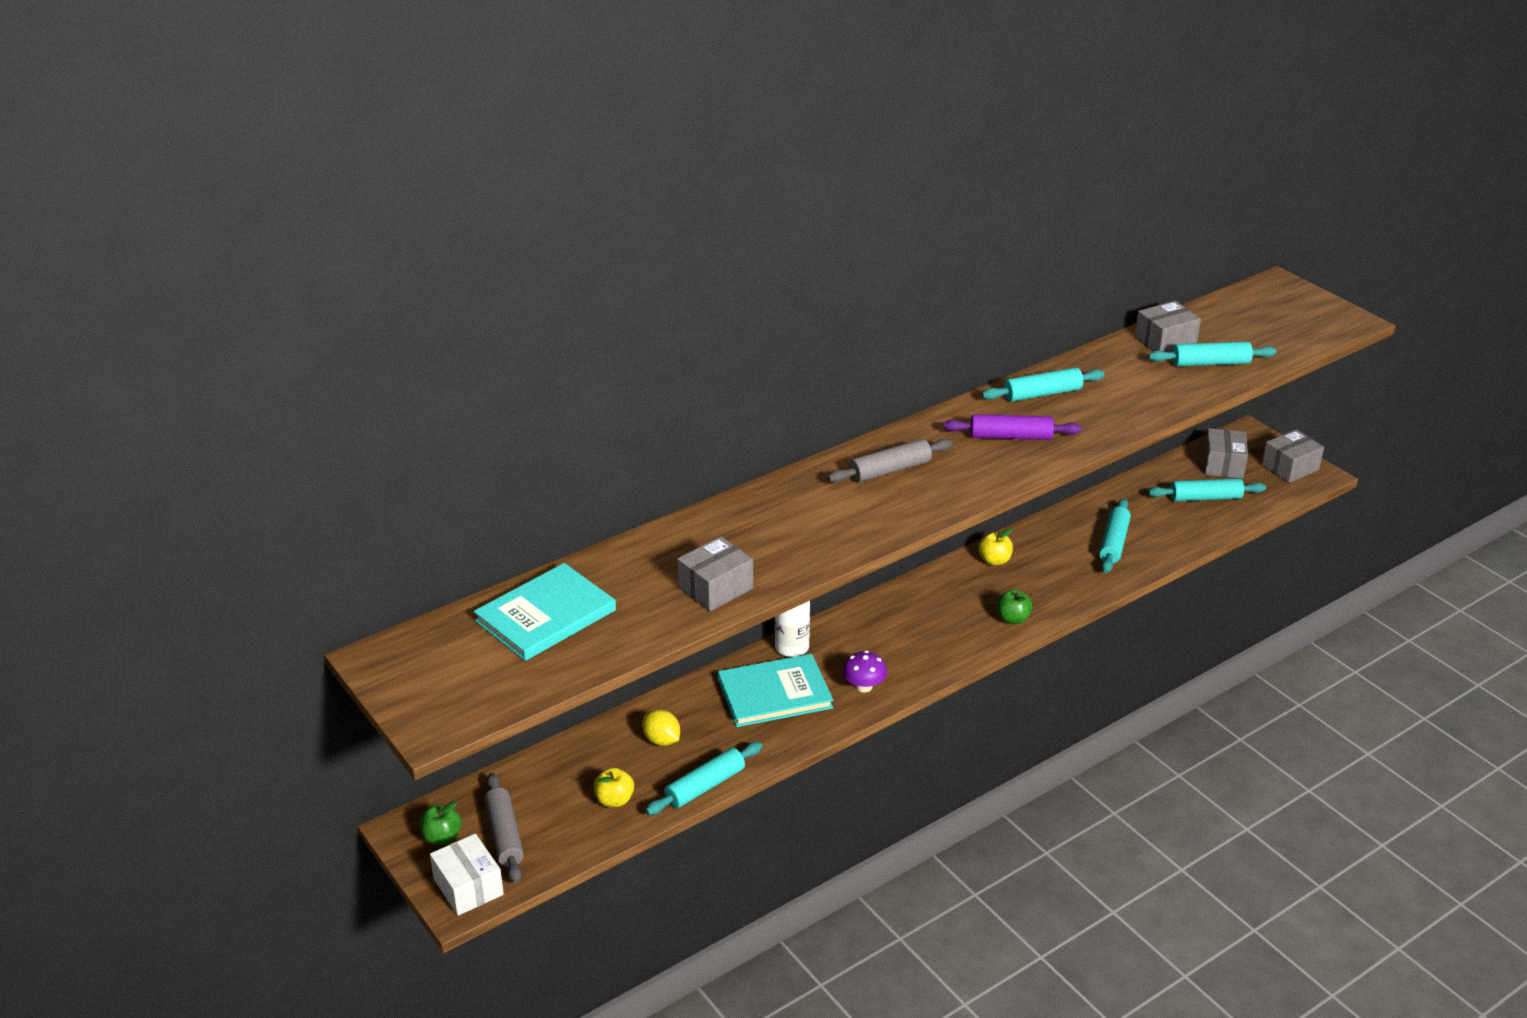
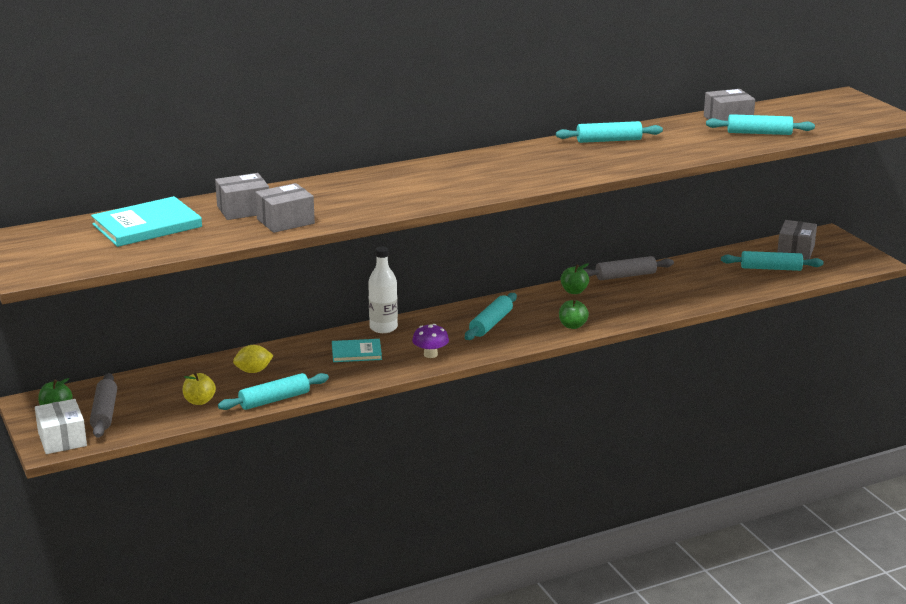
camera: 10 degrees right, 10 degrees down
yellow lemon [642,709,680,746] -> yellow lemon turned 75 degrees counterclockwise [233,345,274,373]
turquoise book [718,654,833,727] -> turquoise book [332,339,382,362], size x0.59
grey rolling pin [827,439,952,483] -> grey rolling pin moved to [584,256,674,280]
purple rolling pin [943,414,1081,440] -> none
yellow apple [978,528,1013,565] -> green apple [561,263,589,294]
turquoise rolling pin [1099,498,1131,573] -> turquoise rolling pin moved to [465,293,517,340]
grey box [1262,429,1324,483] -> grey box moved to [215,173,269,220]

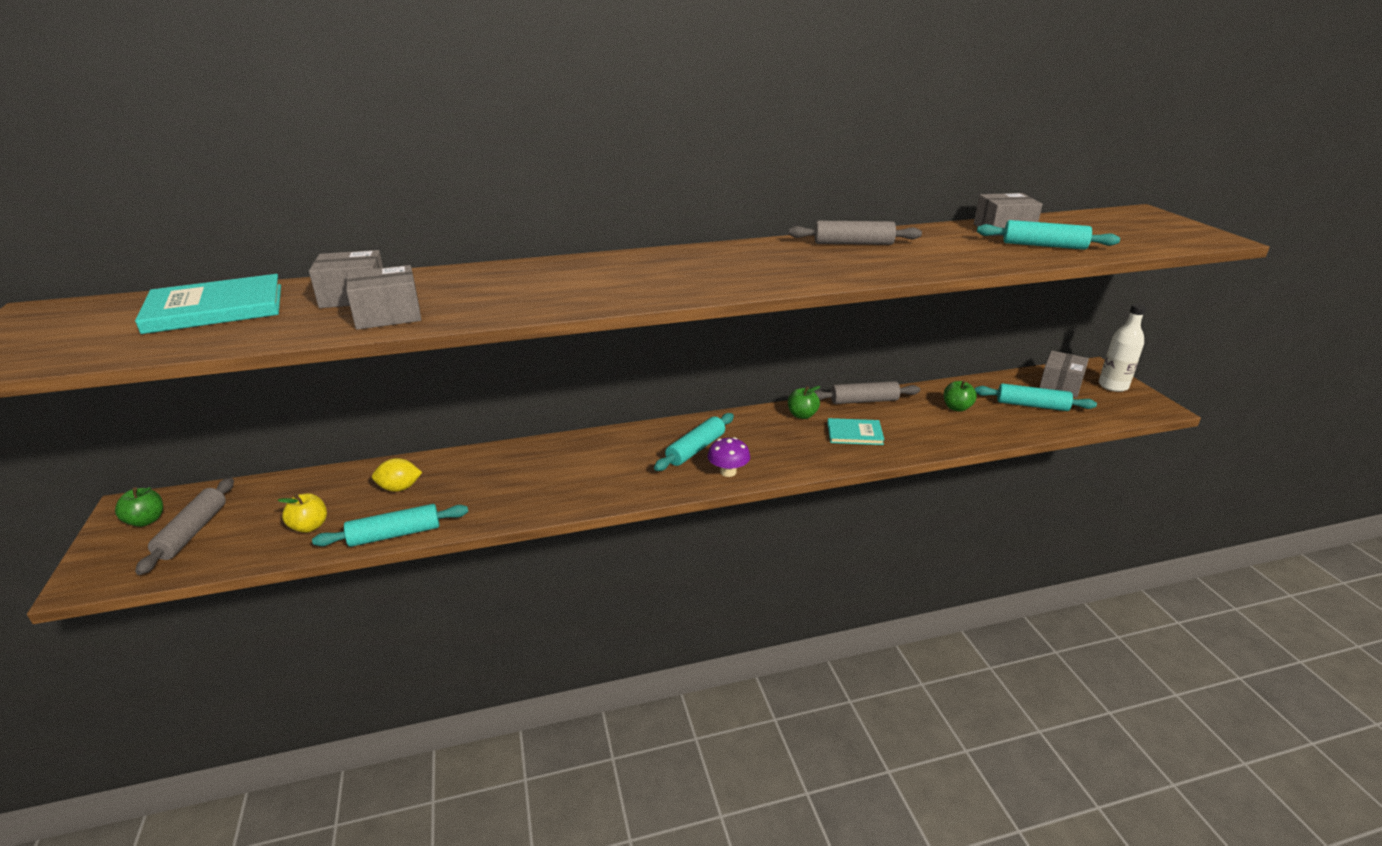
camera: 10 degrees right, 5 degrees up
white box [35,399,87,454] -> none
turquoise book [332,339,382,362] -> turquoise book moved to [827,418,884,445]
white bottle [368,247,398,333] -> white bottle moved to [1098,304,1146,392]
purple mushroom [412,324,449,358] -> purple mushroom moved to [707,437,750,477]
turquoise rolling pin [556,121,663,143] -> grey rolling pin [788,221,922,245]
green apple [559,299,589,329] -> green apple moved to [944,380,977,412]

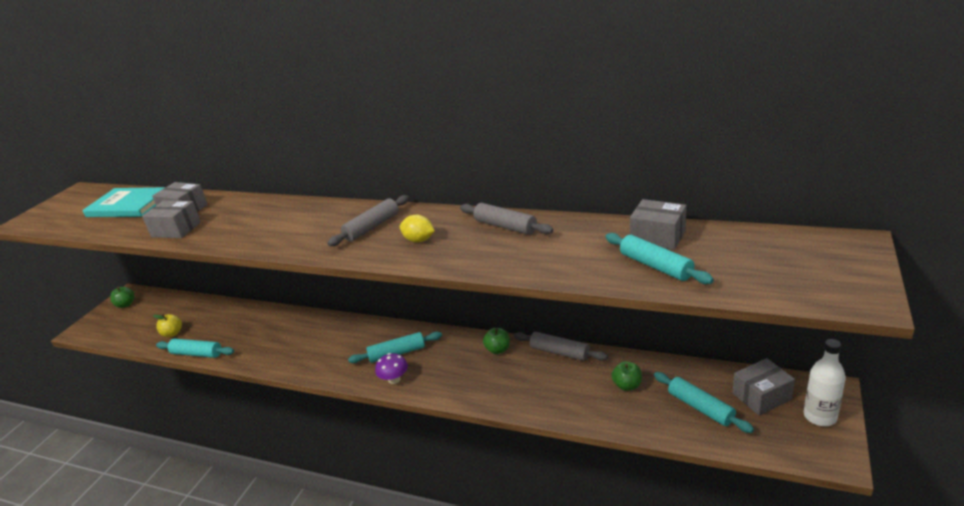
camera: 40 degrees right, 0 degrees up
grey rolling pin [135,478,234,575] -> grey rolling pin moved to [327,195,409,246]
yellow lemon [372,458,422,492] -> yellow lemon moved to [400,215,435,243]
turquoise book [827,418,884,445] -> none

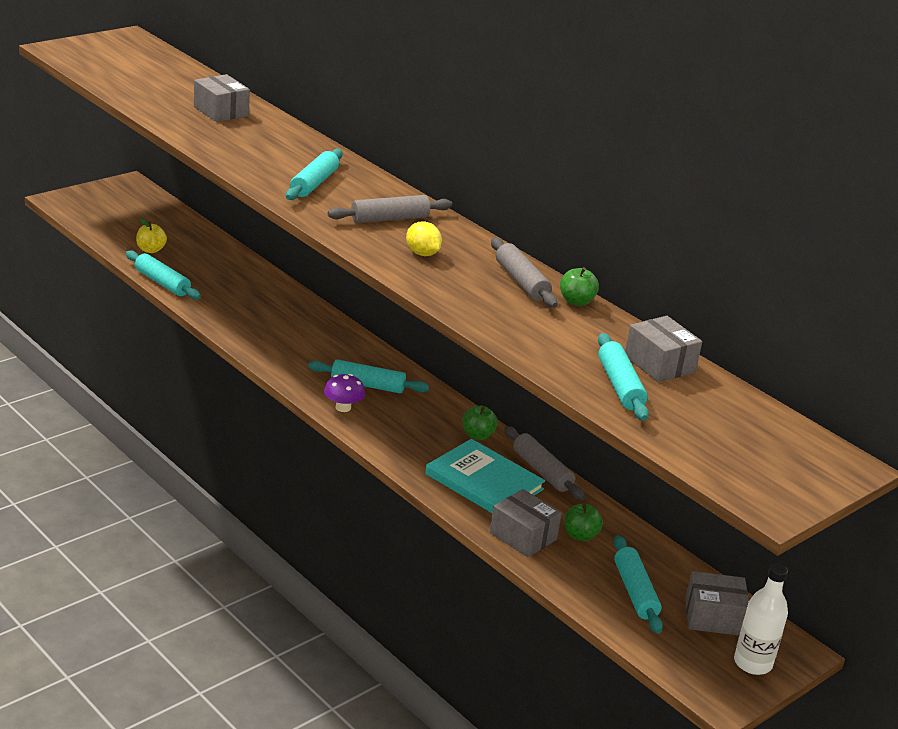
camera: 20 degrees right, 0 degrees up
turquoise book [82,187,165,217] -> turquoise book moved to [425,439,545,513]
green apple [110,287,134,308] -> green apple moved to [560,267,599,306]
grey box [142,201,201,238] -> grey box moved to [490,489,562,557]
none -> turquoise rolling pin [286,149,343,200]

